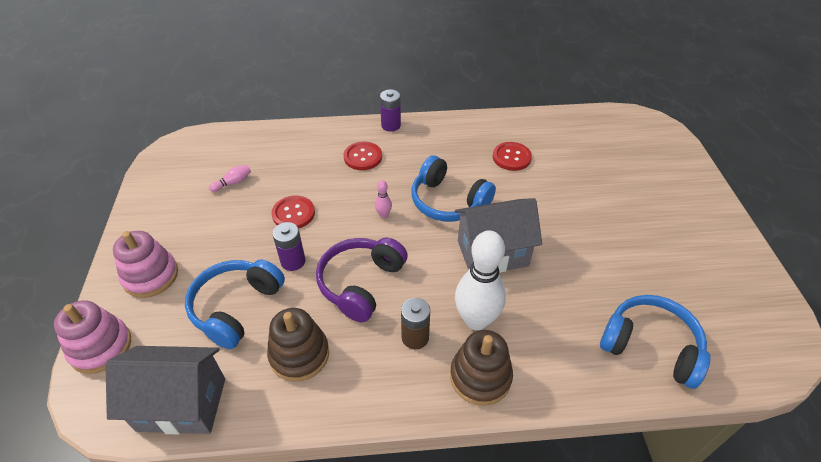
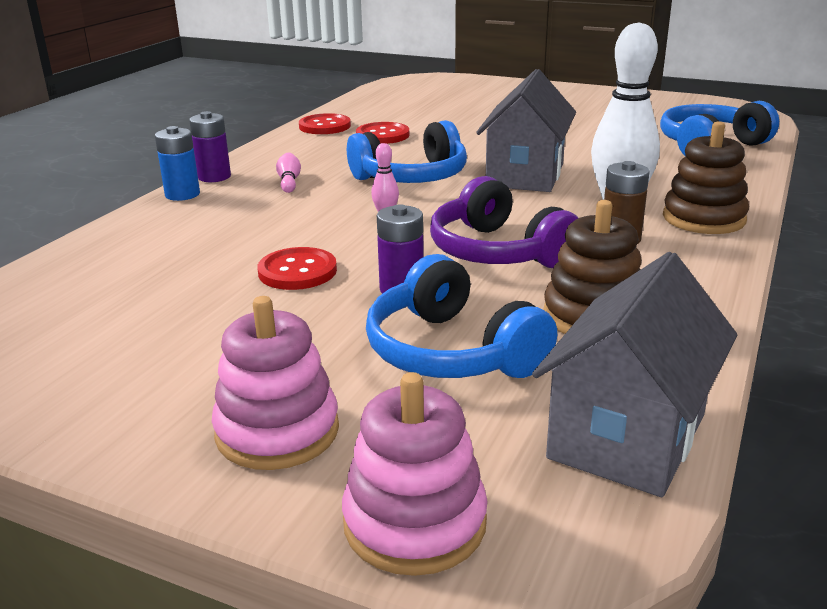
camera: 60 degrees left, 20 degrees down
pink bowling pin [209,165,251,192] -> pink bowling pin moved to [276,152,301,193]
red button [344,142,382,170] -> red button moved to [299,113,351,134]
none -> blue battery [155,126,200,201]

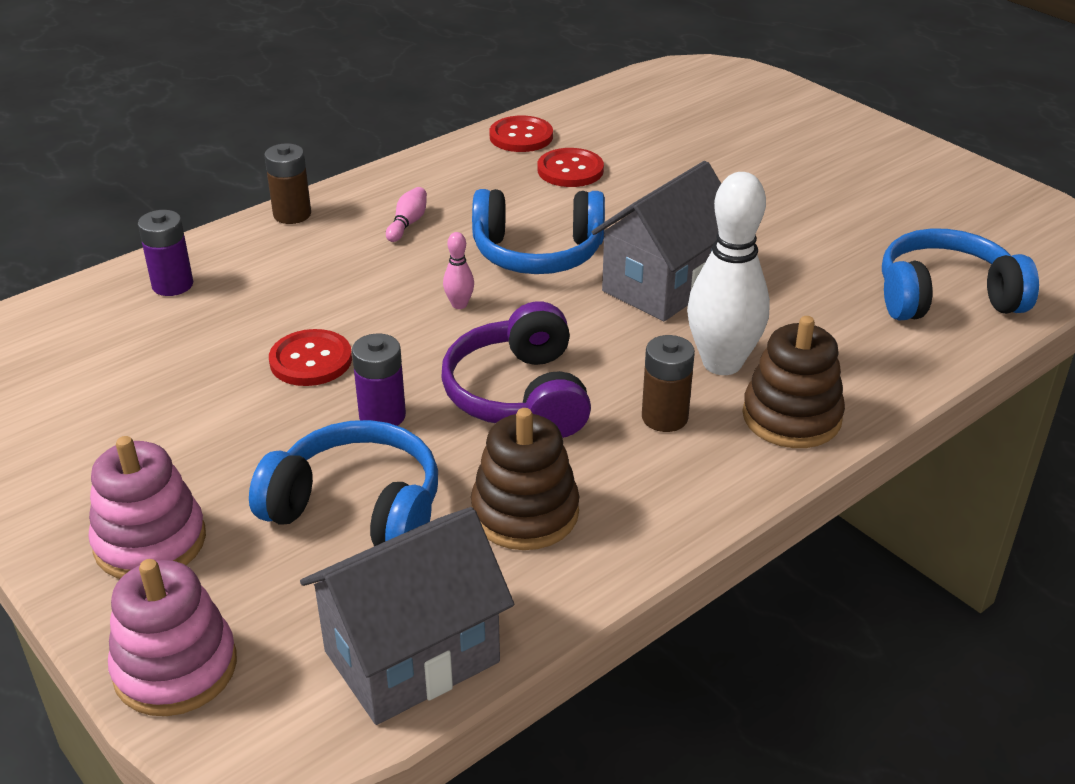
camera: 25 degrees right, 10 degrees up
blue battery [155,126,200,201] -> brown battery [264,143,311,224]
purple battery [189,111,231,182] -> purple battery moved to [138,210,193,296]
blue headphones [366,254,557,378] -> blue headphones turned 120 degrees clockwise [249,420,438,546]

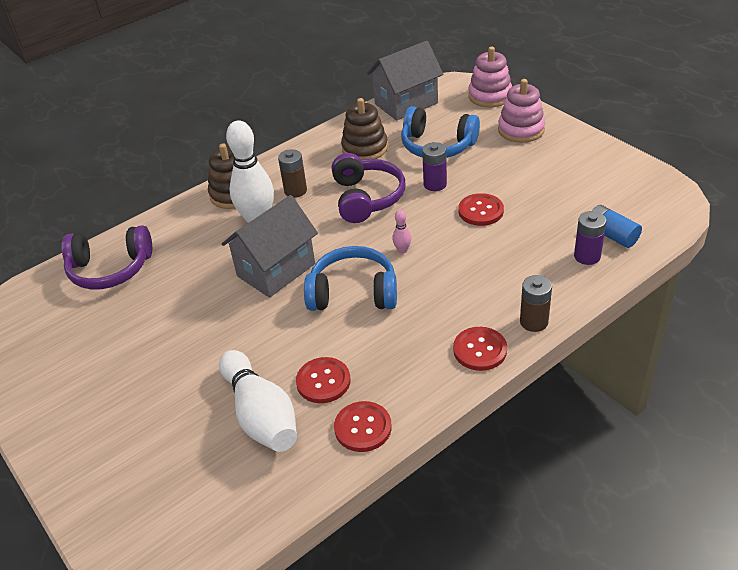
camera: 175 degrees left, 5 degrees up
pink bowling pin [386,187,427,242] -> none
blue headphones [882,228,1039,320] -> purple headphones [62,225,152,290]
none -> white bowling pin [219,350,297,452]
none -> red button [453,327,507,371]
none -> blue battery [592,205,642,248]

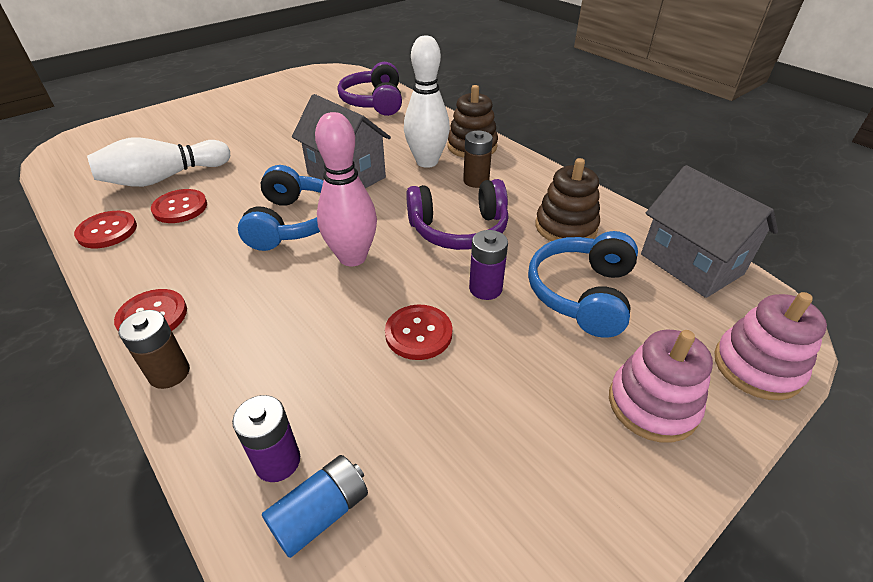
camera: 85 degrees right, 0 degrees up
pink bowling pin [392,210,411,254] -> pink bowling pin [315,112,377,266], size x2.41

